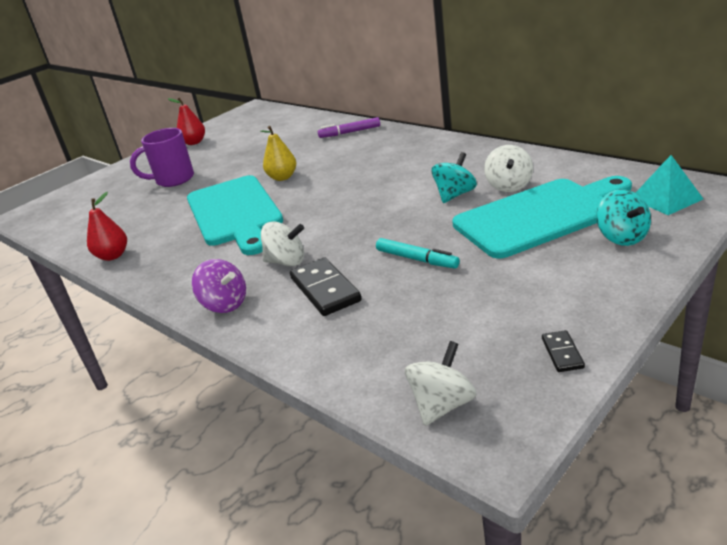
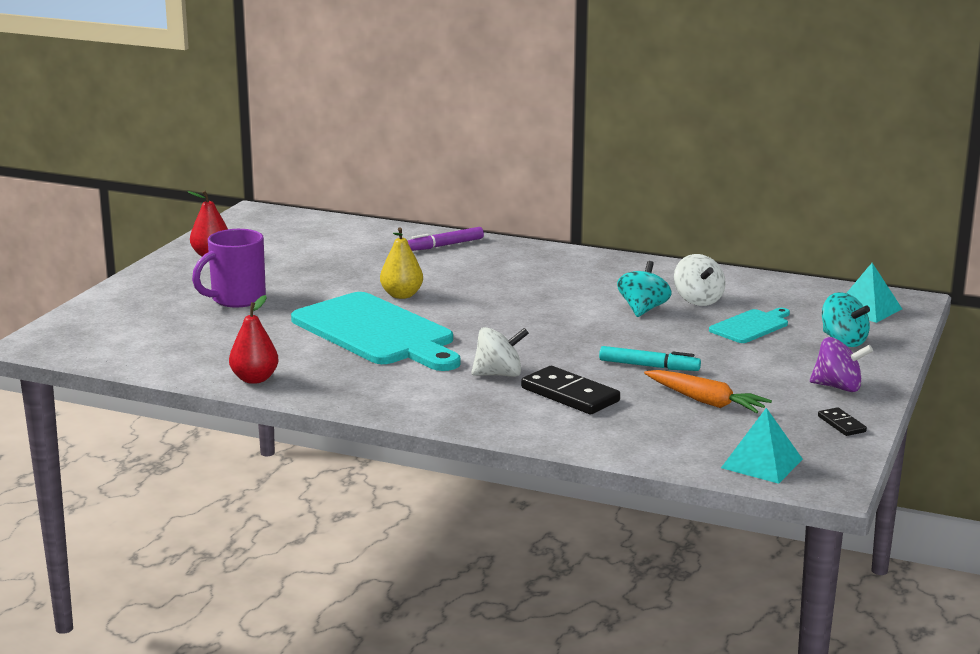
camera: 25 degrees left, 10 degrees down
purple spinning top [192,259,246,313] -> purple spinning top moved to [810,337,873,392]
white spinning top [405,341,476,426] -> turquoise pyramid [721,408,803,484]
turquoise cutting board [452,176,632,259] -> turquoise cutting board [709,308,790,343], size x0.48
none -> orange carrot [644,370,772,413]

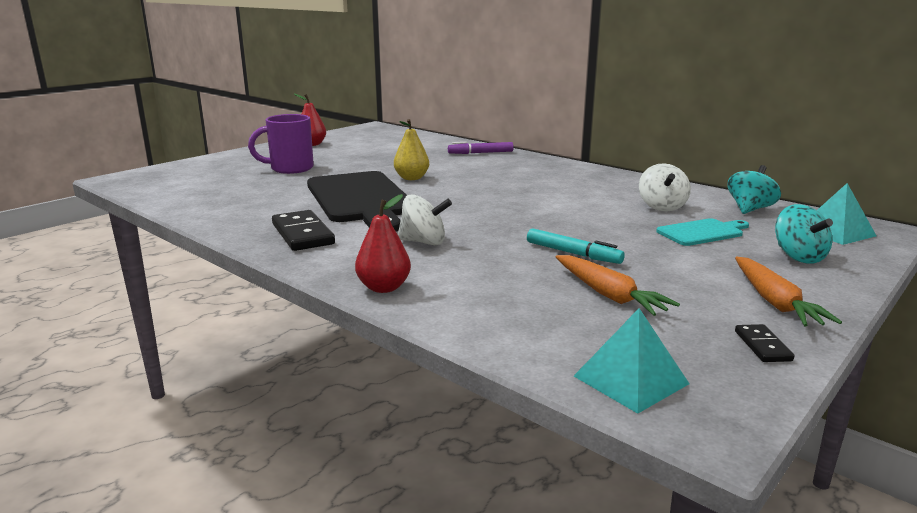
camera: 20 degrees right, 0 degrees up
red pear [229,295,278,384] -> red pear moved to [355,194,411,293]
turquoise cutting board [291,292,461,371] -> black cutting board [307,171,407,232]
black domino [521,366,620,414] -> black domino moved to [272,210,335,251]
turquoise spinning top [617,261,672,317] -> turquoise spinning top moved to [728,165,781,214]
purple spinning top [810,337,873,392] -> orange carrot [735,257,842,326]

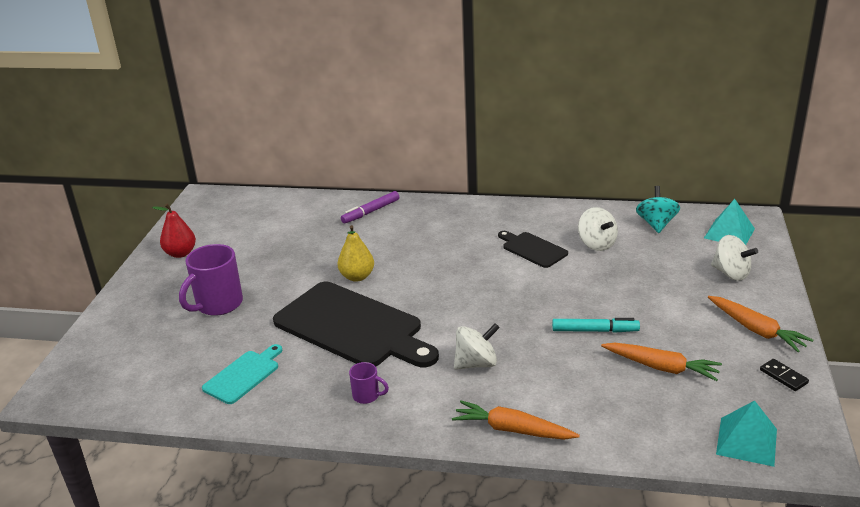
camera: 30 degrees left, 10 degrees up
black domino [272,210,335,251] -> purple mug [349,362,389,404]
red pear [355,194,411,293] -> orange carrot [452,401,580,440]
turquoise cutting board [656,218,749,246] -> turquoise cutting board moved to [202,344,282,404]
turquoise spinning top [775,204,833,263] -> white spinning top [711,235,758,281]
none -> black cutting board [498,231,568,268]

